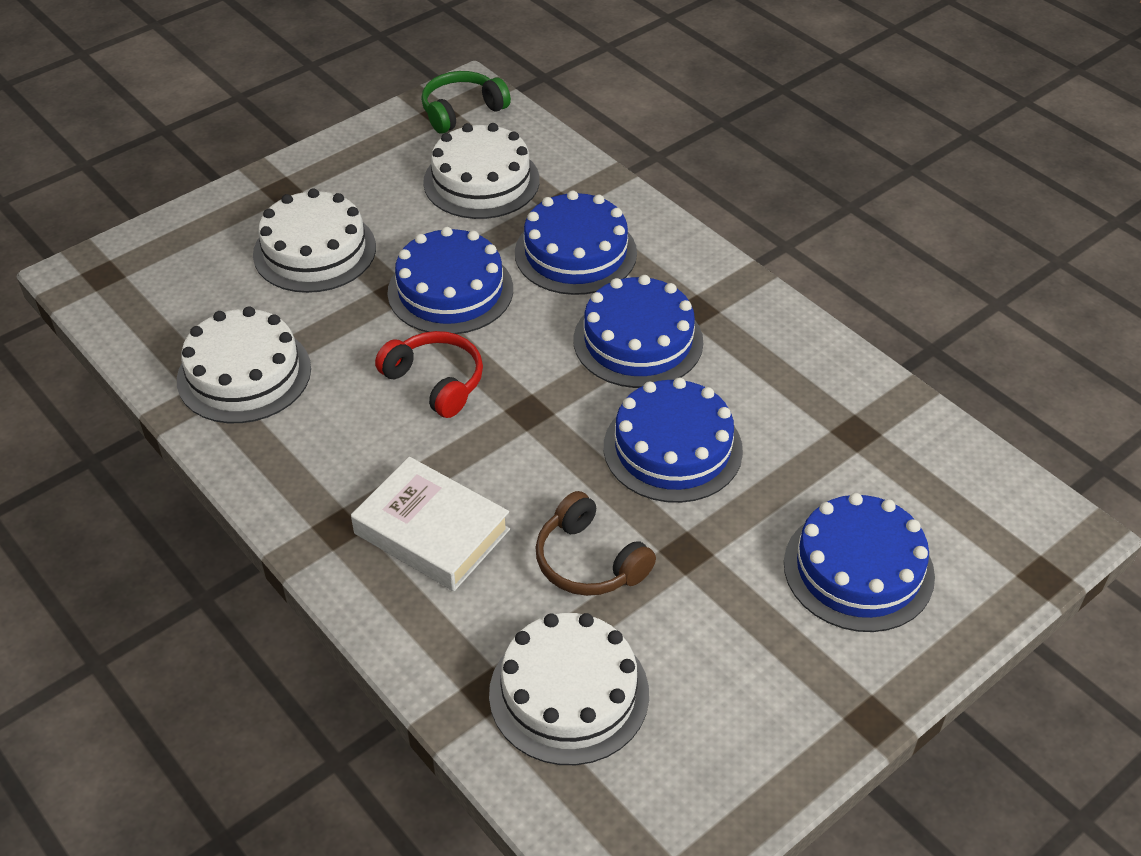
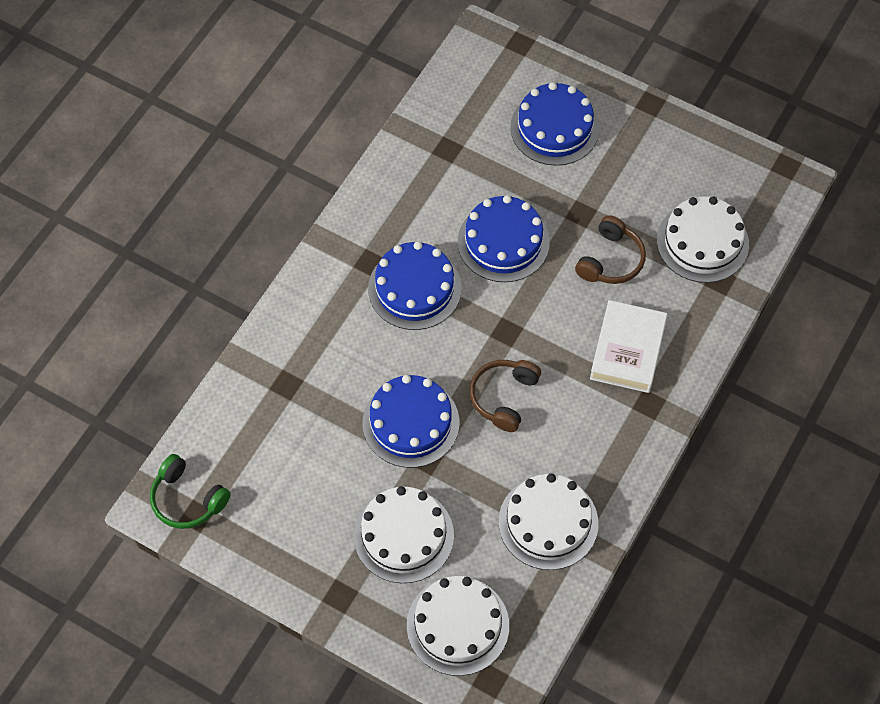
camera: 110 degrees left, 15 degrees up
red headphones [375,331,483,418] -> brown headphones [470,360,541,432]
white cake [423,123,540,219] -> white cake moved to [407,576,509,676]
blue cake [515,190,637,295] -> none

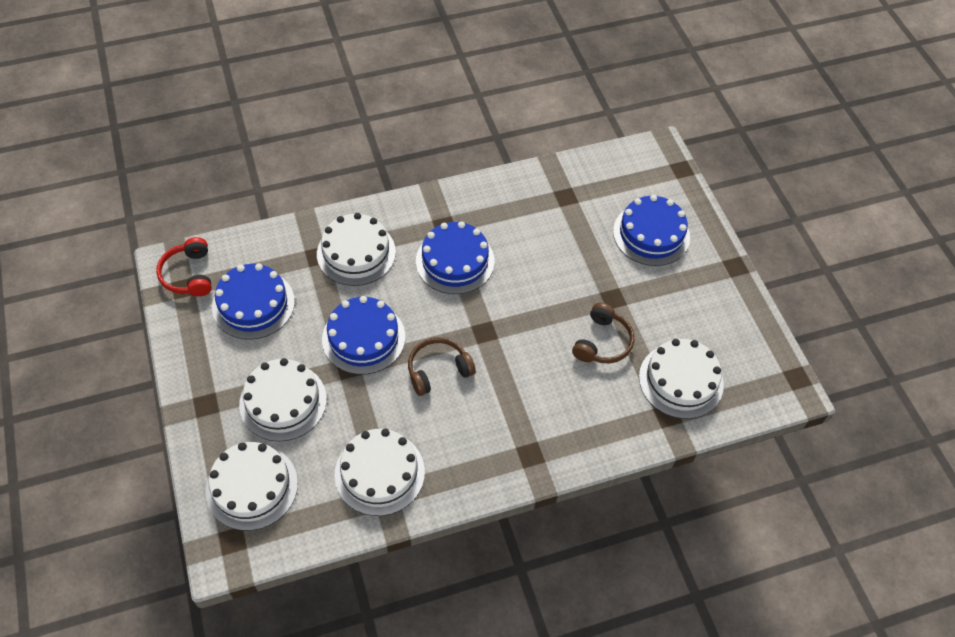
camera: 40 degrees right, 5 degrees down
green headphones [150,454,231,529] -> red headphones [156,237,212,296]
blue cake [458,195,550,282] -> blue cake moved to [212,263,295,340]
brown headphones [575,215,646,284] -> brown headphones turned 45 degrees counterclockwise [572,303,634,364]
white book [590,300,668,393] -> none
none -> white cake [317,213,396,286]

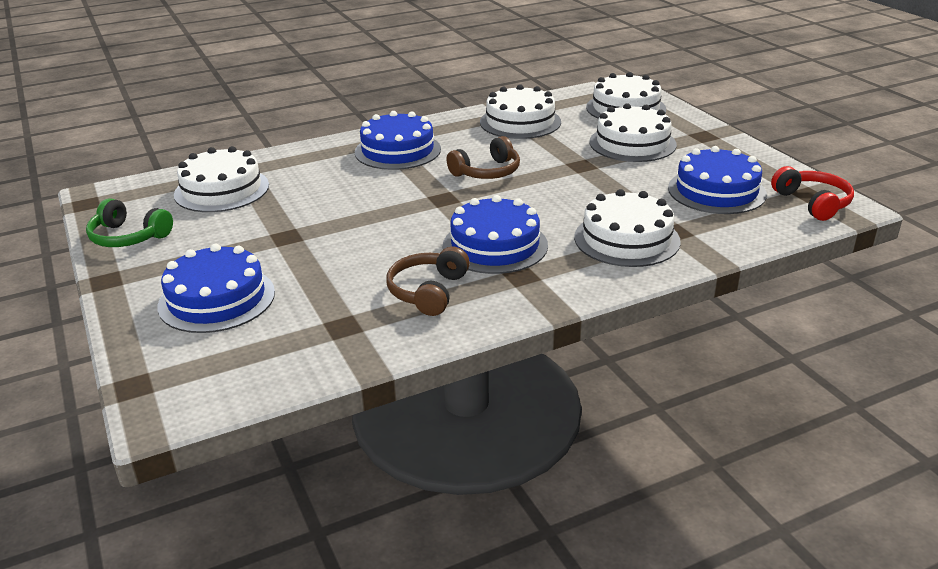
camera: 175 degrees right, 25 degrees down
blue cake [322,296,405,375] -> blue cake moved to [355,111,441,170]
brown headphones [572,303,634,364] -> brown headphones moved to [386,247,470,316]
none -> green headphones [86,198,173,247]

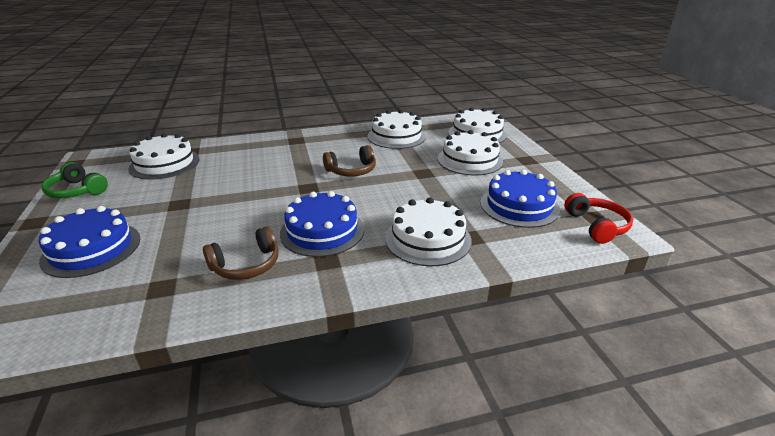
camera: 10 degrees right, 0 degrees up
blue cake [355,111,441,170] -> none
brown headphones [386,247,470,316] -> brown headphones turned 150 degrees counterclockwise [203,226,279,280]

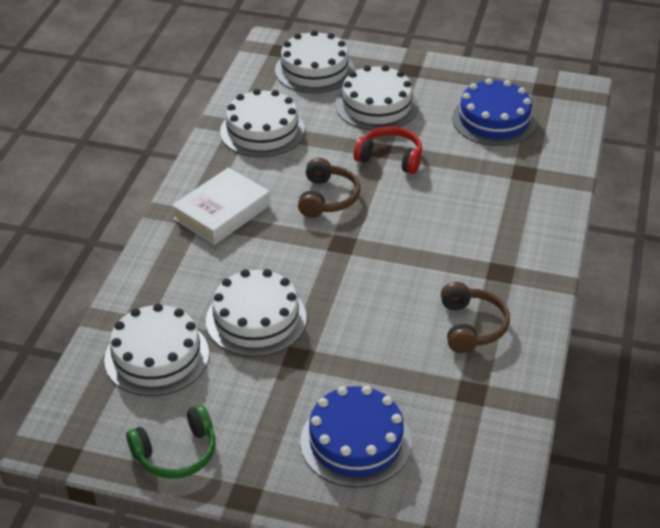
camera: 60 degrees left, 10 degrees up
blue cake [280,191,364,257] -> none
white cake [385,197,472,266] -> white cake moved to [206,269,307,357]
red headphones [564,193,633,244] -> red headphones moved to [354,126,422,174]
none -> white book [172,167,270,245]

